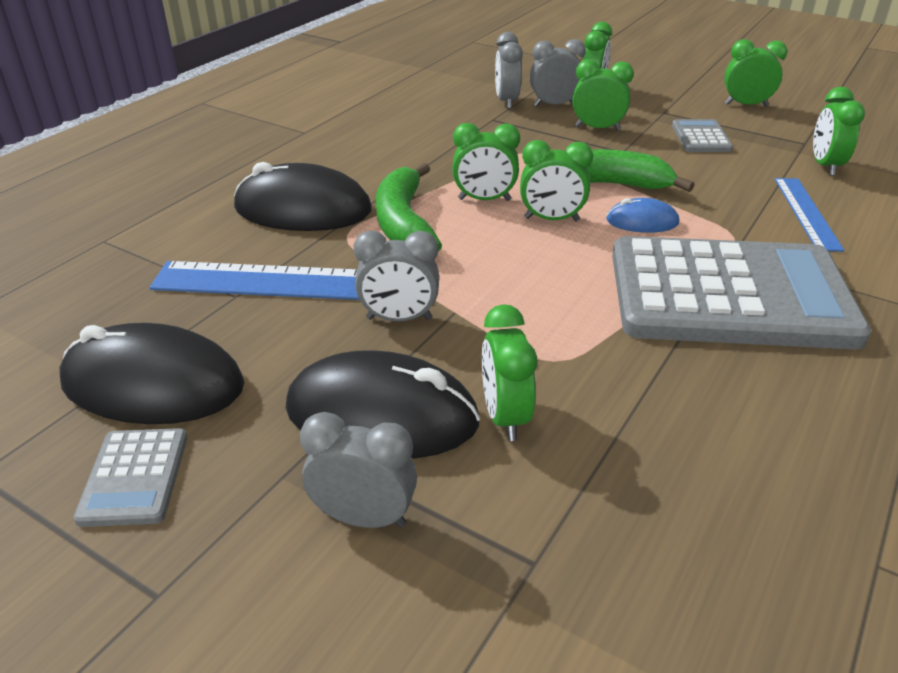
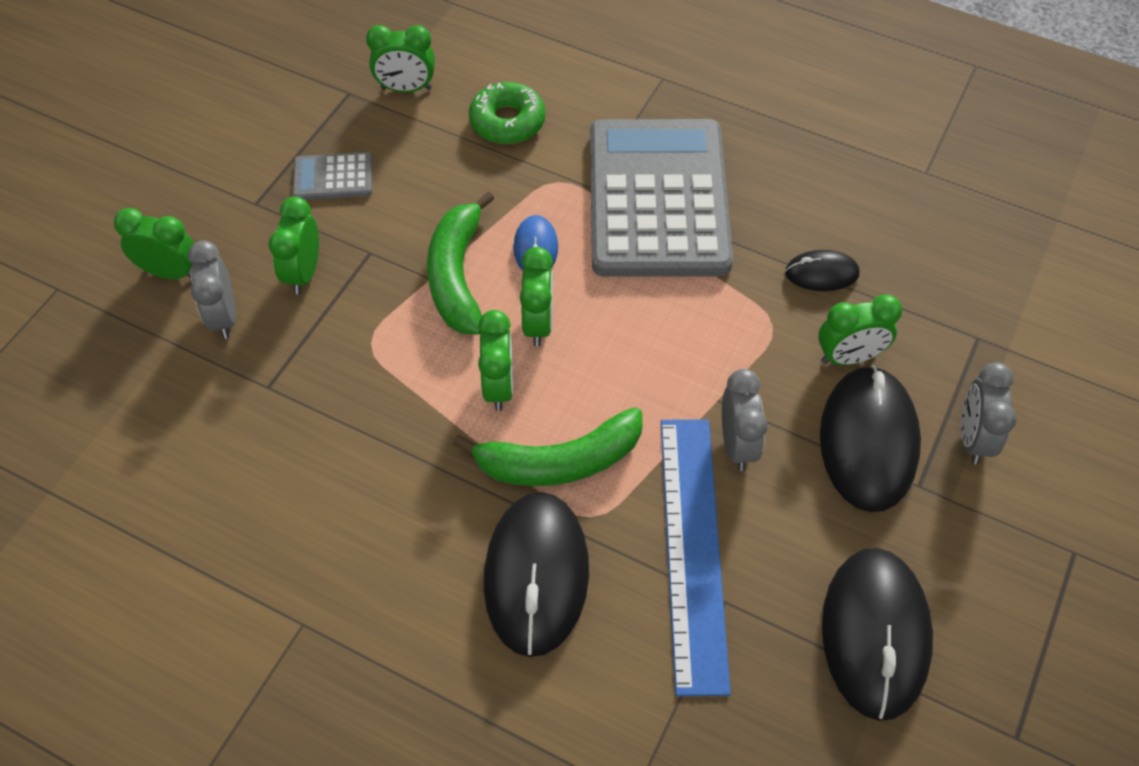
camera: 95 degrees left, 20 degrees up
grey calculator [73,428,187,527] -> none
grey clock [495,32,523,109] -> none
green clock [724,39,787,107] -> none
blue ruler [775,178,845,252] -> green donut [469,82,546,144]
none -> black mouse [785,250,860,291]

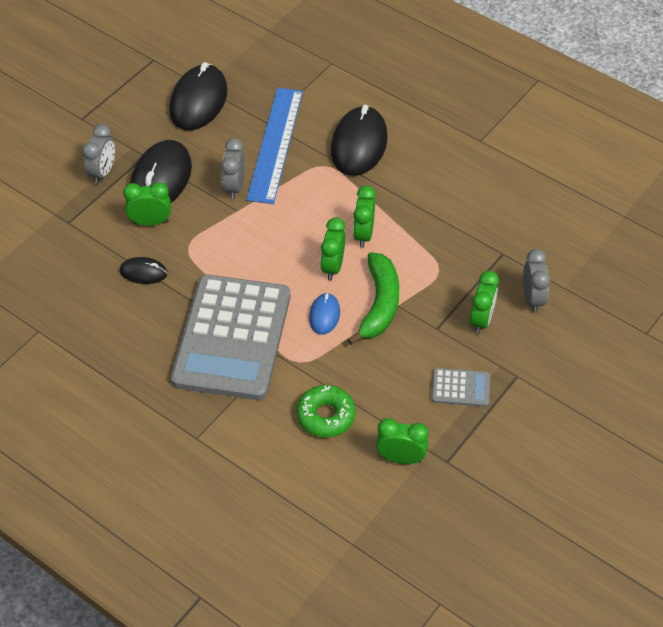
camera: 170 degrees left, 5 degrees down
green clock [114,208,194,279] -> none
green banana [453,407,642,486] -> none

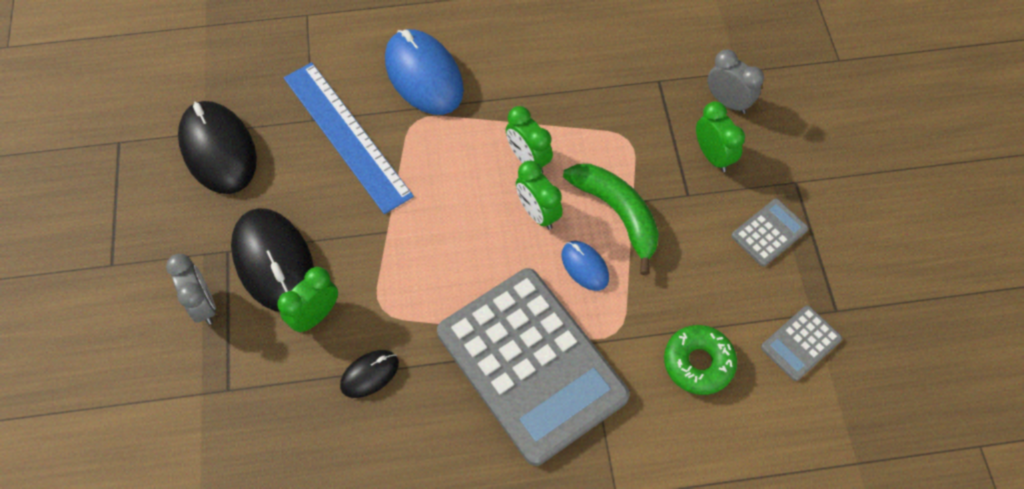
camera: 45 degrees left, 10 degrees up
grey clock [221,138,245,199] -> none
black mouse [331,105,388,176] -> blue mouse [385,29,464,115]
green clock [376,418,429,464] -> grey calculator [761,305,842,381]

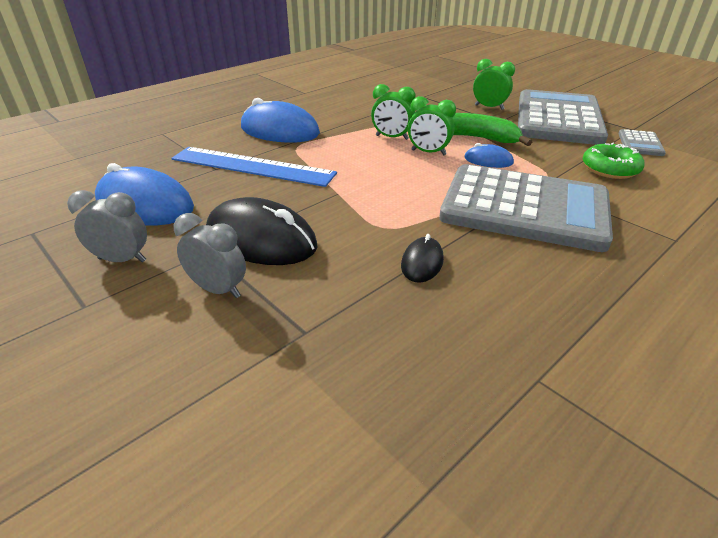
camera: 35 degrees left, 25 degrees down
black mouse [178,101,257,194] -> blue mouse [95,163,194,225]
green clock [277,267,338,333] -> none
grey clock [707,50,764,114] -> grey clock moved to [67,190,147,263]
grey calculator [731,199,808,266] -> grey calculator [518,89,608,145], size x2.46

